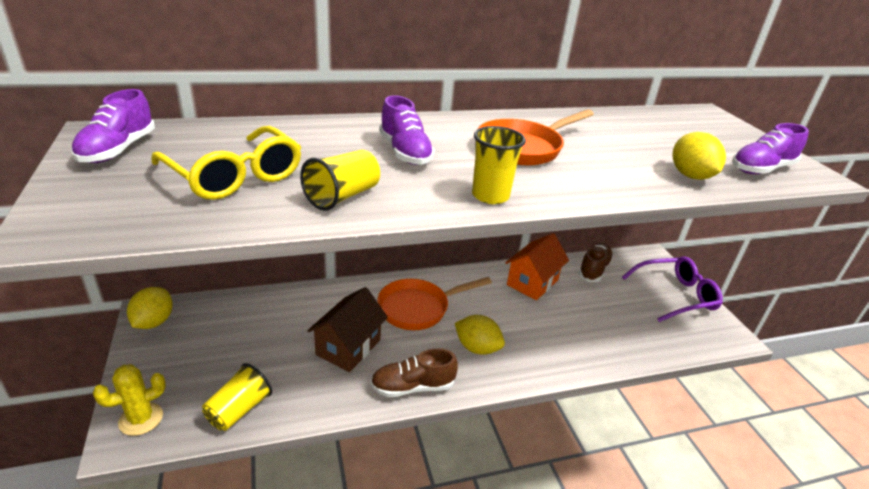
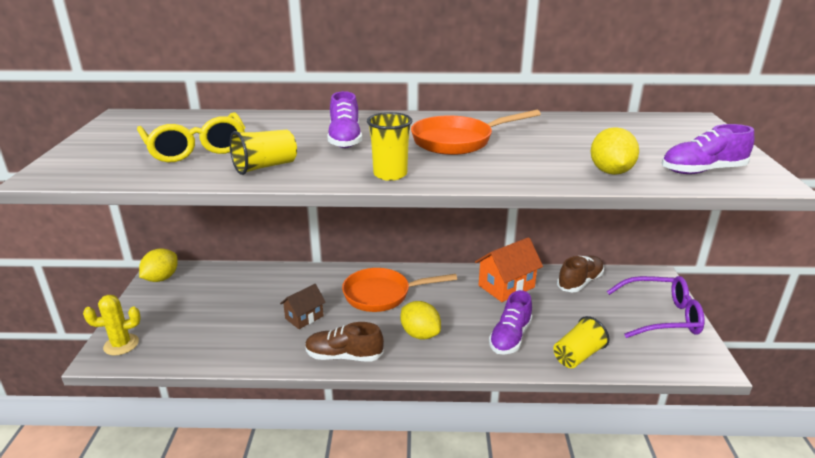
camera: 20 degrees right, 5 degrees down
purple shoe [71,89,155,163] -> purple shoe moved to [489,290,532,355]
yellow cup [202,363,272,431] -> yellow cup moved to [553,316,610,368]
brown house [307,287,388,372] -> brown house [280,284,326,329], size x0.63

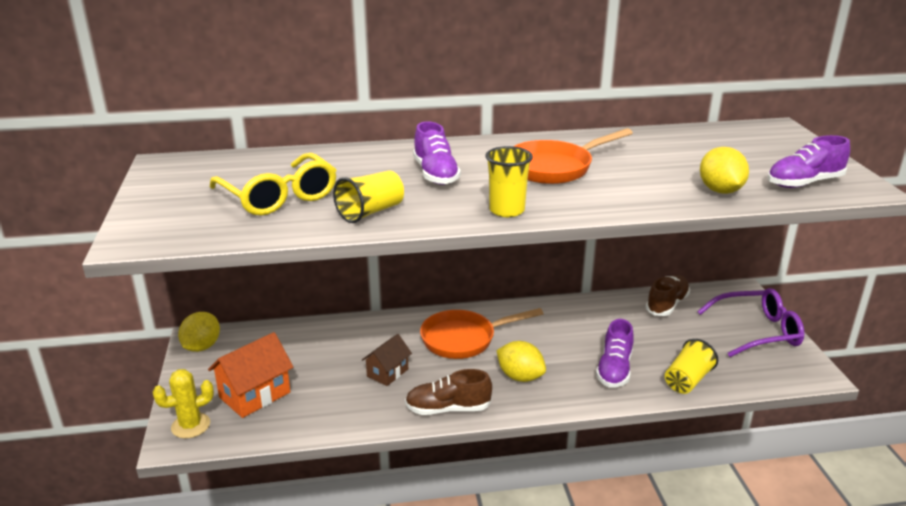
camera: 10 degrees left, 0 degrees up
orange house [475,237,543,302] -> orange house moved to [208,332,293,418]

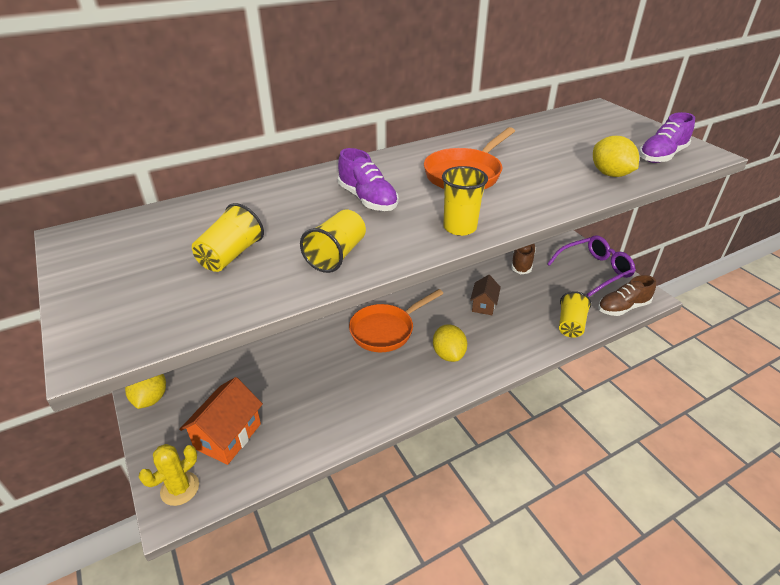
camera: 20 degrees left, 10 degrees up
yellow glasses [210,153,337,216] -> yellow cup [192,203,264,272]
brown house [362,334,412,386] -> brown house moved to [470,275,501,315]
brown shoe [405,369,492,415] -> brown shoe moved to [598,275,656,316]
yellow lemon [496,341,546,382] -> yellow lemon turned 60 degrees clockwise [433,324,467,362]
purple shoe [596,319,634,388] -> none

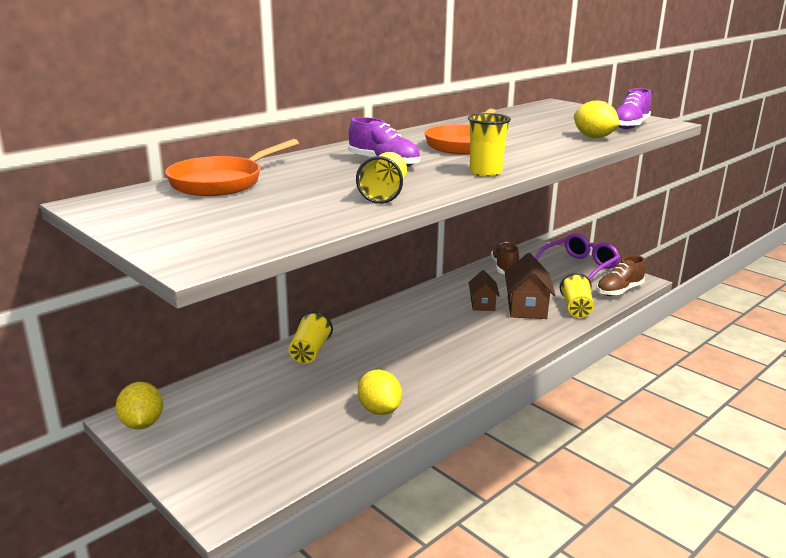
camera: 15 degrees left, 15 degrees down
yellow cactus [139,444,199,506] -> none
orange house [179,377,263,465] -> none
yellow cup [192,203,264,272] -> yellow cup moved to [289,312,333,363]
orange pan [349,289,443,352] -> orange pan moved to [165,139,299,196]
yellow lemon [433,324,467,362] -> yellow lemon moved to [358,369,402,415]
none -> brown house [505,253,556,319]

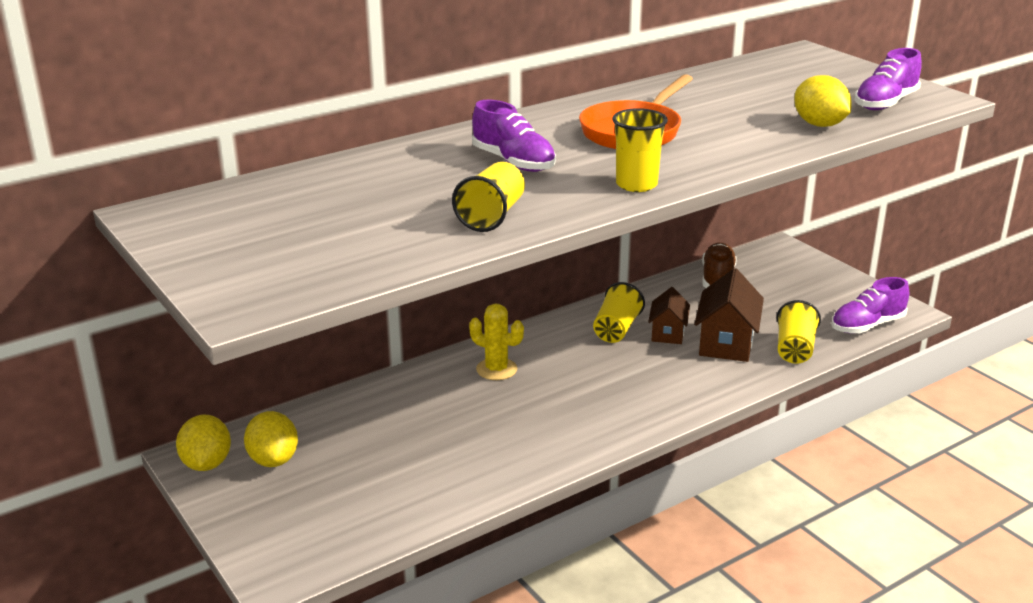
camera: 10 degrees right, 5 degrees up
orange pan [165,139,299,196] -> none
yellow cup [289,312,333,363] -> yellow cup moved to [593,282,645,343]
yellow lemon [358,369,402,415] -> yellow lemon moved to [244,411,298,467]
purple glasses [535,233,620,279] -> none
brown shoe [596,255,646,296] -> purple shoe [831,277,909,334]
none -> yellow cactus [469,304,524,380]

